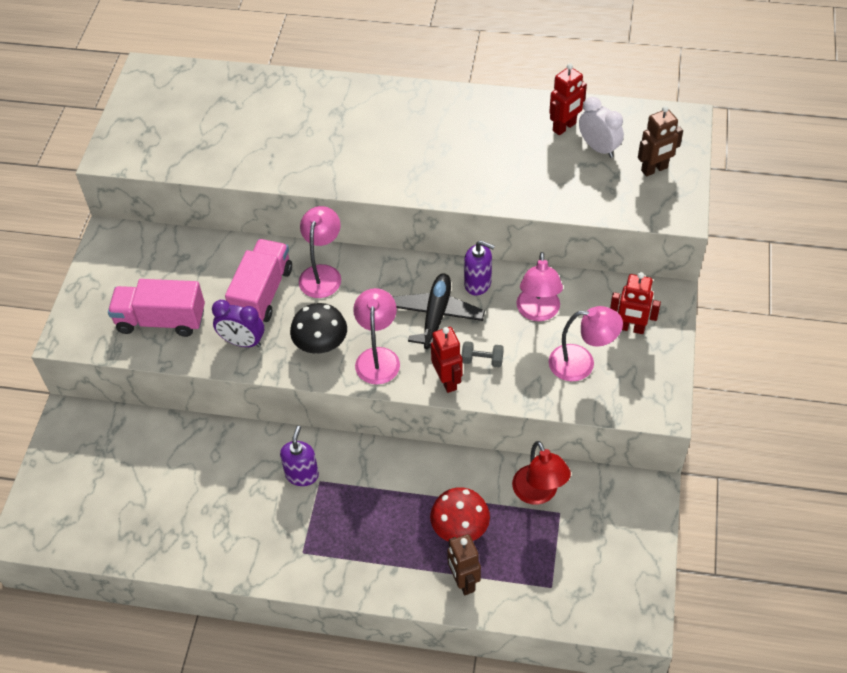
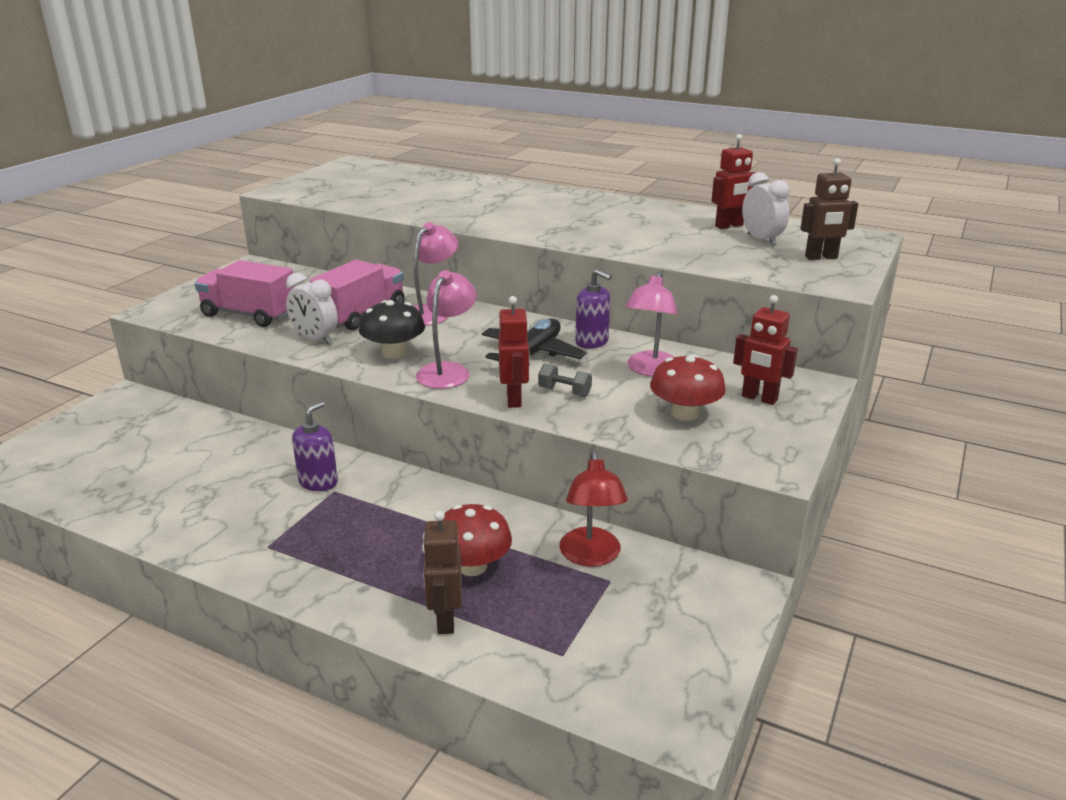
camera: 15 degrees right, 25 degrees down
purple clock [212,300,264,347] -> white clock [286,273,338,344]
pink lamp [549,306,623,381] -> red mushroom [650,355,726,421]

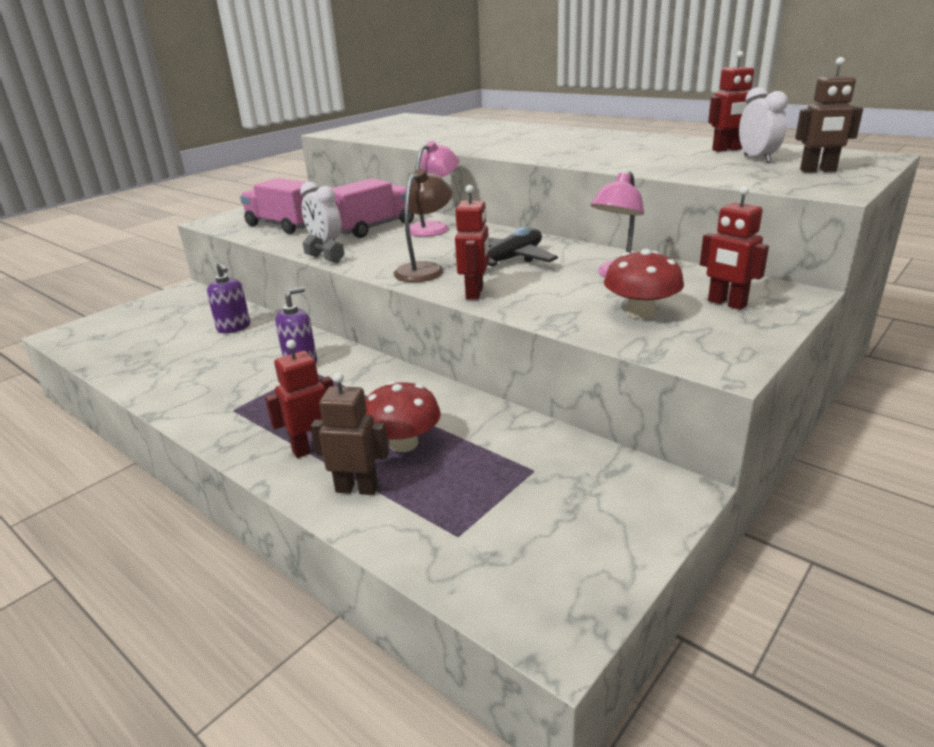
camera: 15 degrees right, 0 degrees up
black mushroom [359,300,425,358] -> none
pink lamp [416,270,476,389] -> brown lamp [394,169,452,282]
brown robot [422,511,462,634] -> brown robot turned 90 degrees clockwise [311,372,389,495]
grey dumbbell [538,363,592,397] -> grey dumbbell moved to [303,234,345,263]
red lamp [559,451,628,567] -> none
purple soap dispenser [575,269,612,349] -> purple soap dispenser moved to [207,262,250,333]
none -> red robot [265,339,333,458]

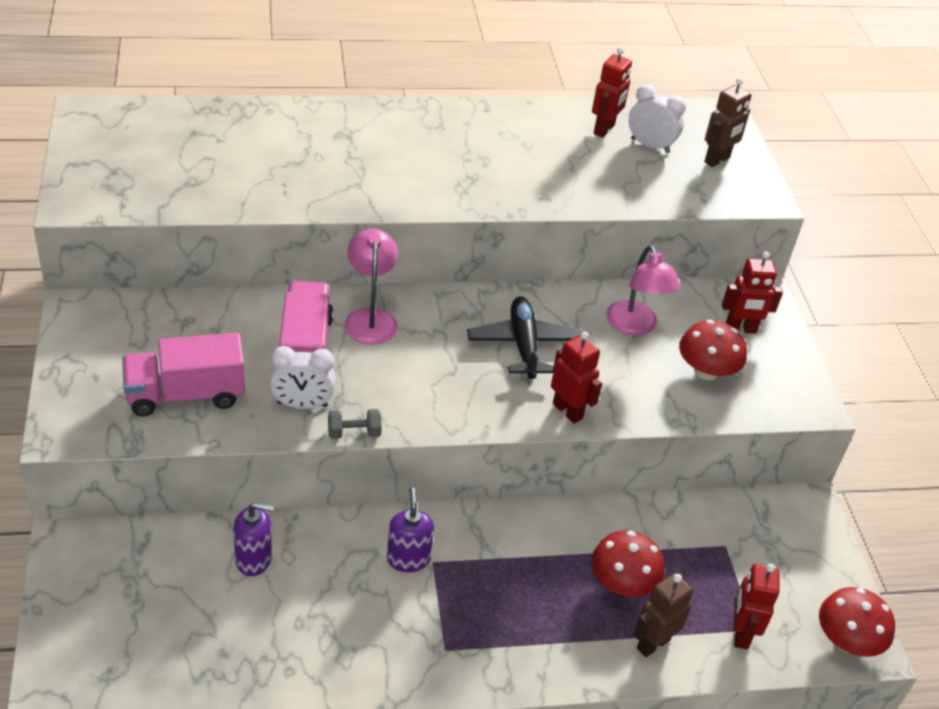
camera: 55 degrees left, 15 degrees up
red robot [265,339,333,458] -> red robot moved to [734,564,780,649]
brown lamp [394,169,452,282] -> none
none -> red mushroom [819,587,895,657]

